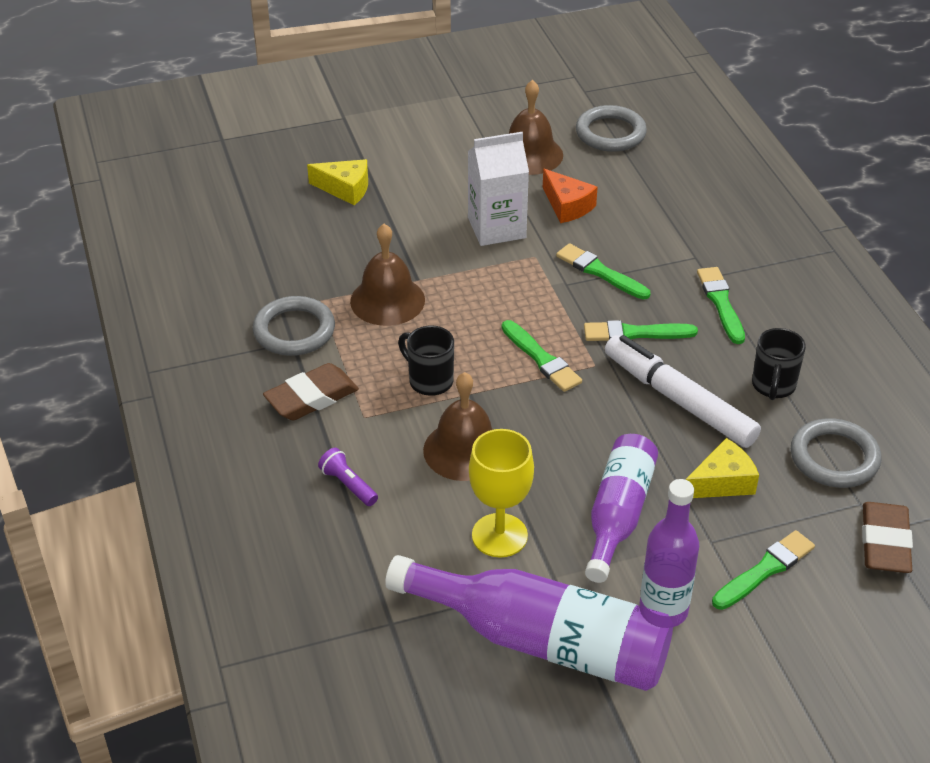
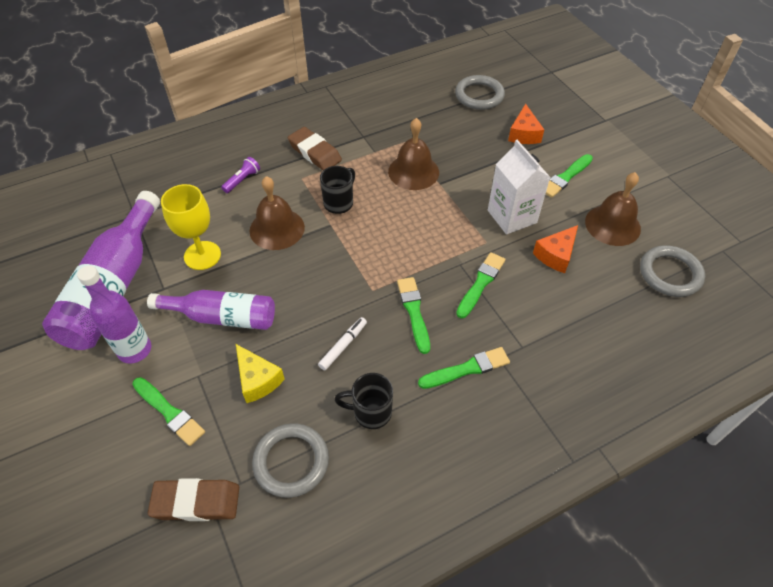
camera: 80 degrees right, 10 degrees up
grey ring [253,296,335,356] -> grey ring moved to [455,75,505,110]
yellow cheese [307,159,368,205] -> orange cheese [508,104,544,144]
green brush [502,320,582,392] -> green brush moved to [546,154,593,198]
white marker [605,335,761,448] -> white marker [318,317,367,371], size x0.47

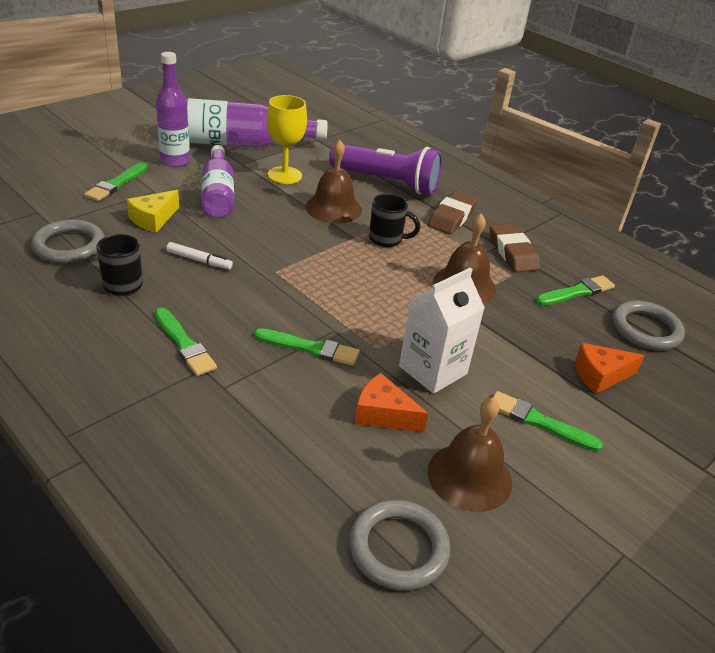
camera: 70 degrees right, 15 degrees down
brown eraser [148,478,239,521] -> brown eraser moved to [490,223,540,272]
purple flashlight [221,157,260,193] -> purple flashlight [329,144,442,195], size x2.50
green brush [397,277,430,354] -> green brush moved to [536,275,615,306]

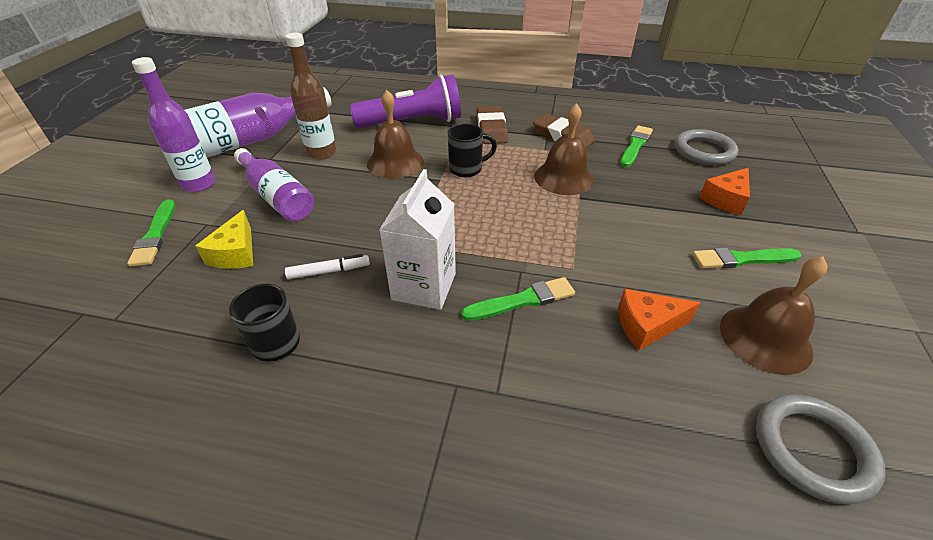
camera: 30 degrees left, 5 degrees up
grey ring [31,219,105,264] -> none
green brush [155,308,217,376] -> none
yellow goblet [267,95,307,184] -> brown bottle [285,33,336,160]
white carton [399,267,485,394] -> white carton moved to [379,169,456,310]

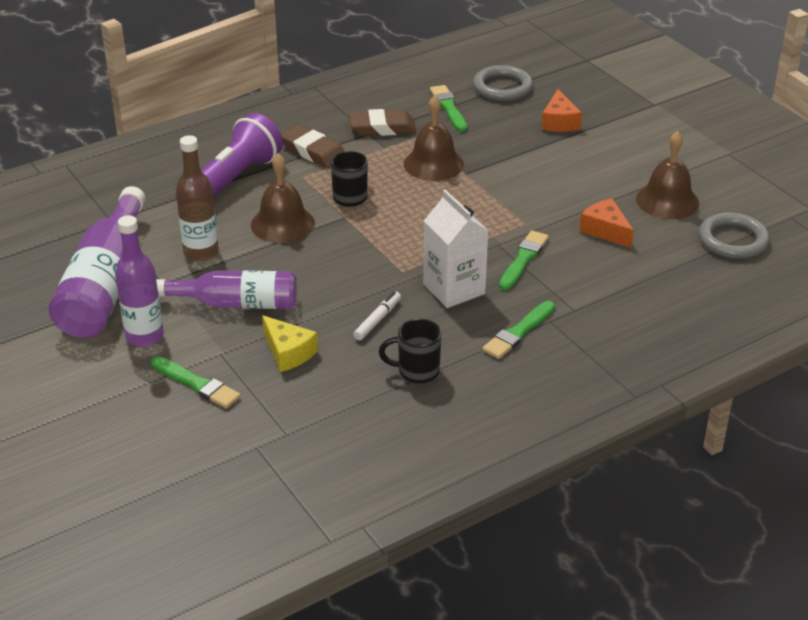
camera: 45 degrees left, 5 degrees down
orange cheese [618,289,700,350] -> orange cheese turned 105 degrees clockwise [579,199,634,248]
green brush [692,247,801,268] -> green brush moved to [482,301,555,359]

